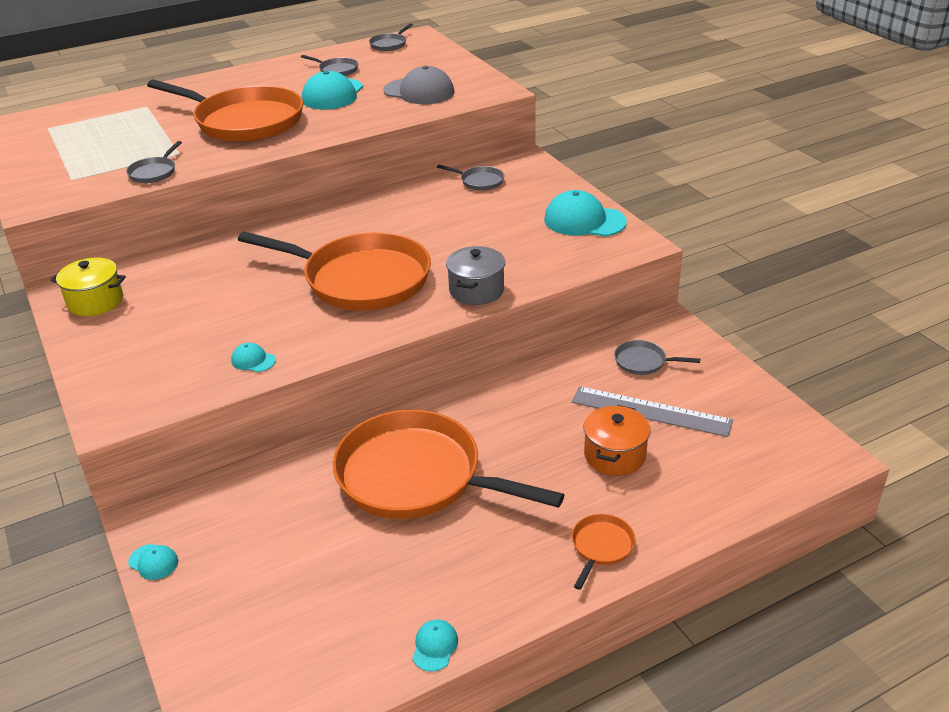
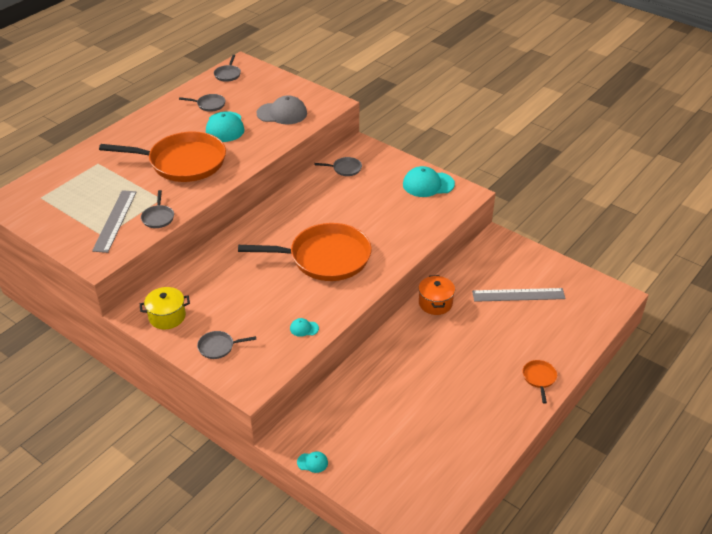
camera: 25 degrees left, 5 degrees up
orange pan [333,410,564,519] -> none
turquoise cap [412,620,458,672] -> none
grey pot [446,246,505,305] -> none
orange pot [584,405,651,476] -> orange pot moved to [419,275,455,315]
grey pan [614,340,700,375] -> grey pan moved to [197,331,256,359]
none -> grey ruler [92,190,137,253]

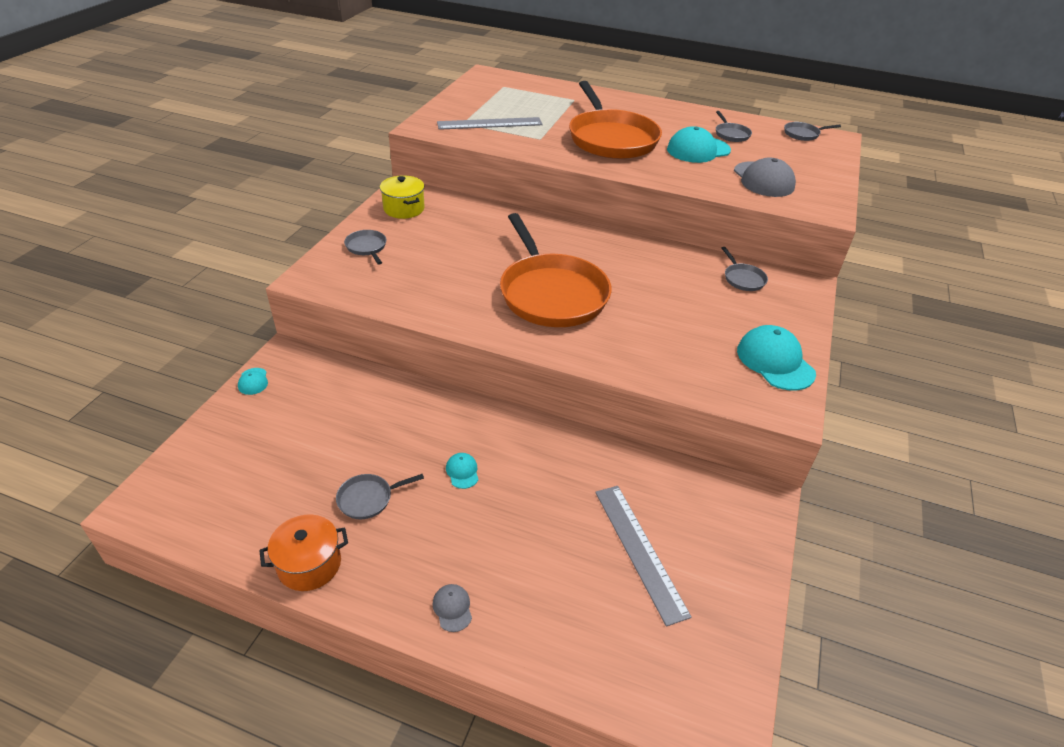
camera: 70 degrees right, 0 degrees up
grey pan [141,190,174,228] -> grey pan moved to [336,474,424,519]
turquoise cap [290,318,319,337] -> turquoise cap moved to [446,453,479,489]
orange pot [419,275,455,315] -> orange pot moved to [259,515,348,591]
orange pan [522,360,557,404] -> grey cap [433,584,472,632]

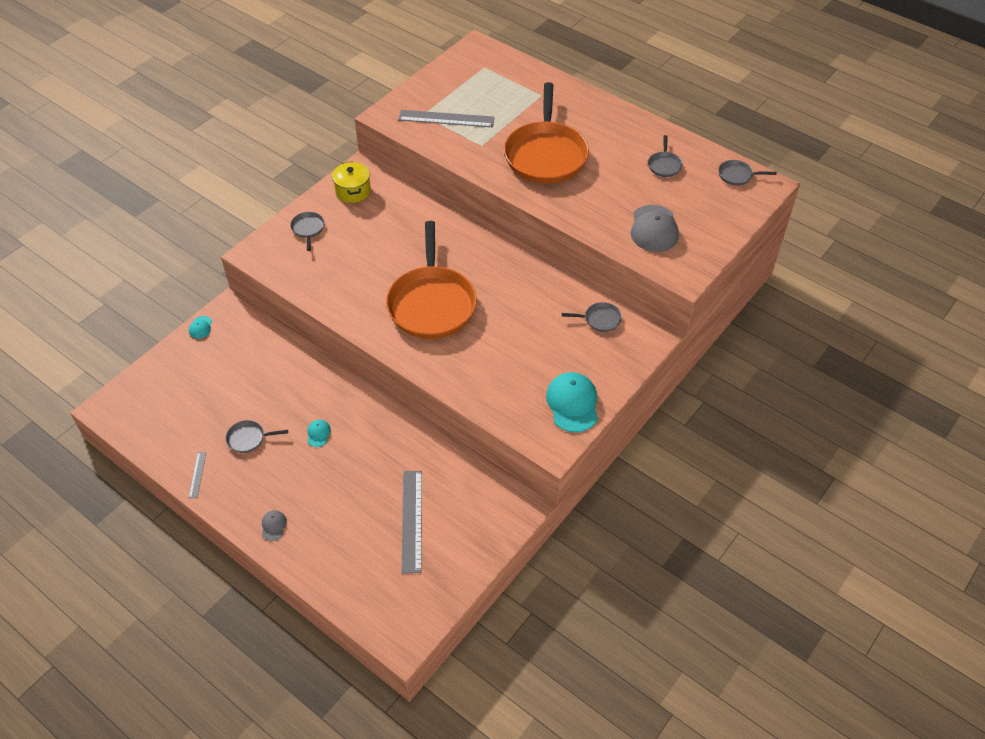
camera: 20 degrees right, 10 degrees up
orange pot [259,515,348,591] -> grey ruler [189,452,206,498]
turquoise cap [667,126,731,163] -> none
grey pan [721,247,768,291] -> grey pan turned 90 degrees counterclockwise [562,302,622,332]

